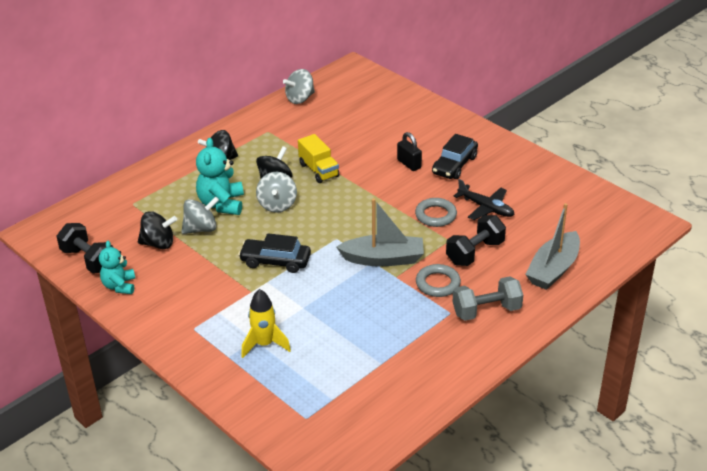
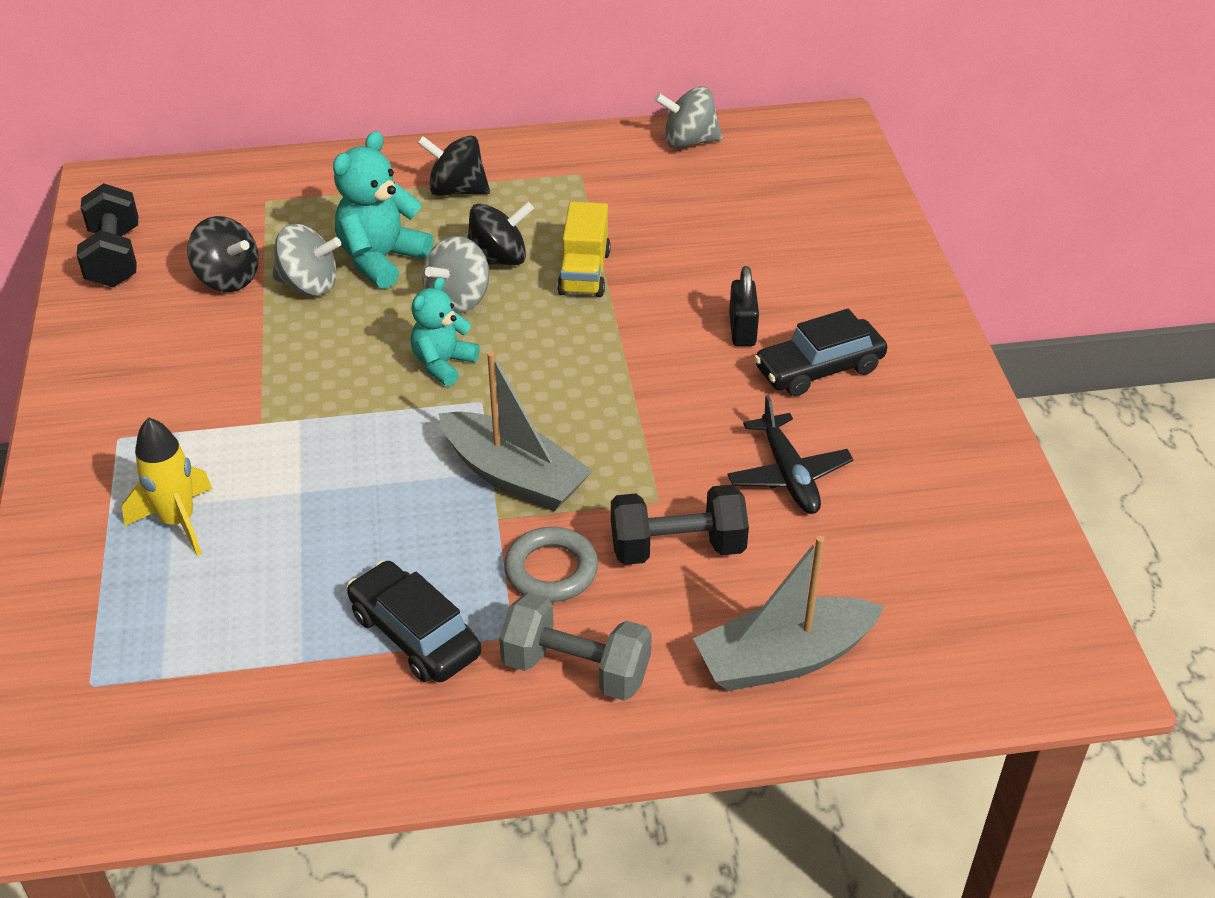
camera: 35 degrees right, 5 degrees up
turquoise teddy bear [99,241,135,294] -> turquoise teddy bear moved to [411,277,480,386]
black car [238,233,311,273] -> black car moved to [347,560,481,682]
grey ring [415,198,457,227] -> none

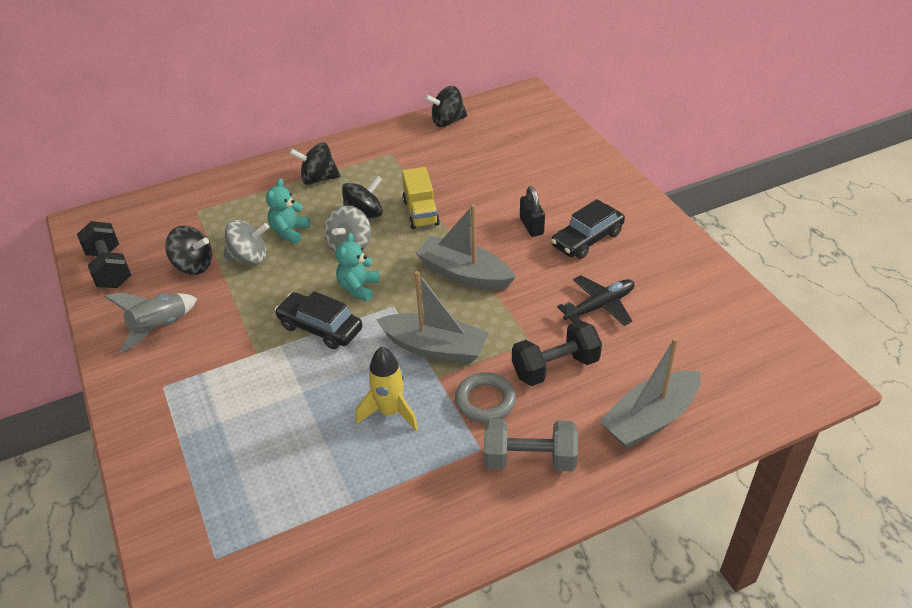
camera: 15 degrees left, 0 degrees up
yellow rocket [122,417,213,556] -> yellow rocket moved to [356,347,418,431]
turquoise teddy bear [333,131,433,289] -> turquoise teddy bear [266,178,310,244], size x0.66
black car [347,560,481,682] -> black car moved to [275,291,363,349]
grey spinning top [655,86,723,149] -> black spinning top [425,86,467,127]
black plane [728,395,854,514] -> black plane turned 90 degrees counterclockwise [557,275,634,326]
none -> grey rocket [104,292,197,352]
none -> grey boat [416,204,516,290]

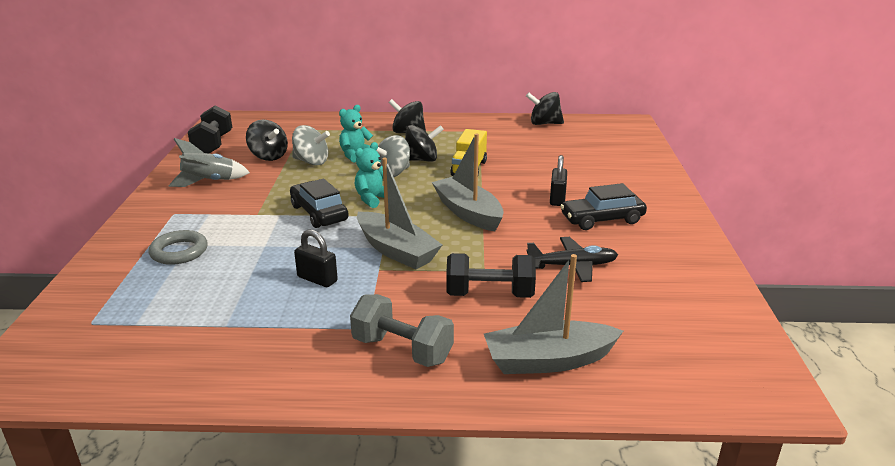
camera: 25 degrees right, 15 degrees down
yellow rocket [356,347,418,431] -> black padlock [294,229,338,287]
grey ring [455,372,516,423] -> grey ring moved to [149,230,208,265]

